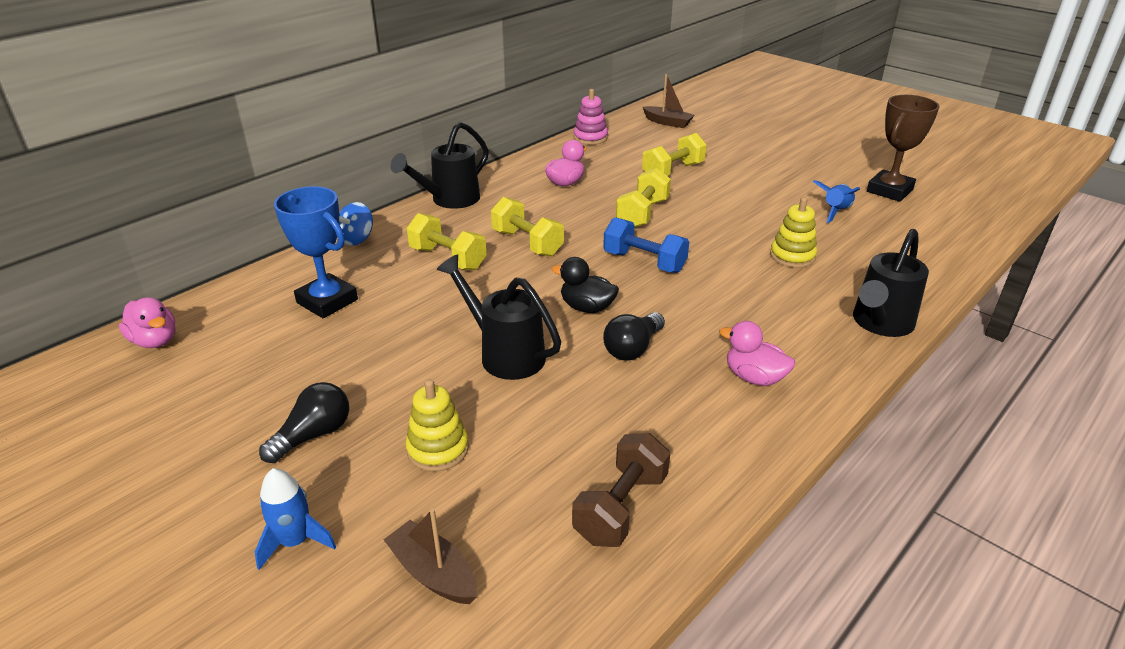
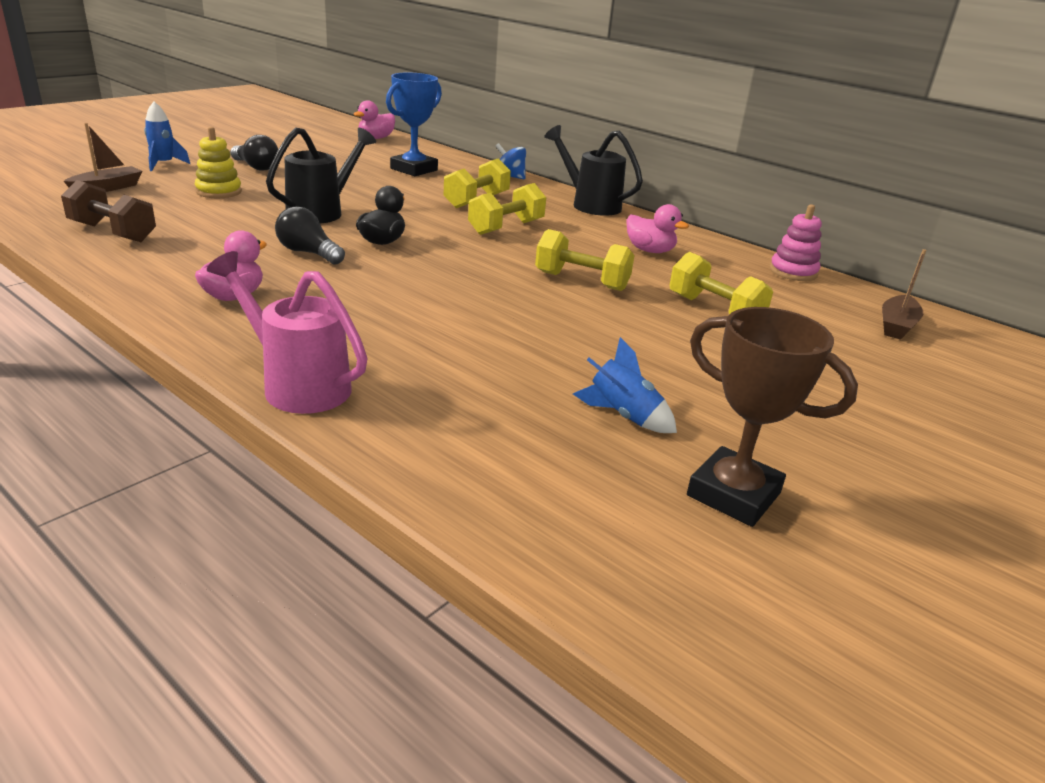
camera: 85 degrees right, 5 degrees down
blue dumbbell [603,217,689,273] -> none
yellow stacking toy [770,197,817,268] -> none
black watering can [853,229,929,337] -> pink watering can [207,251,368,414]

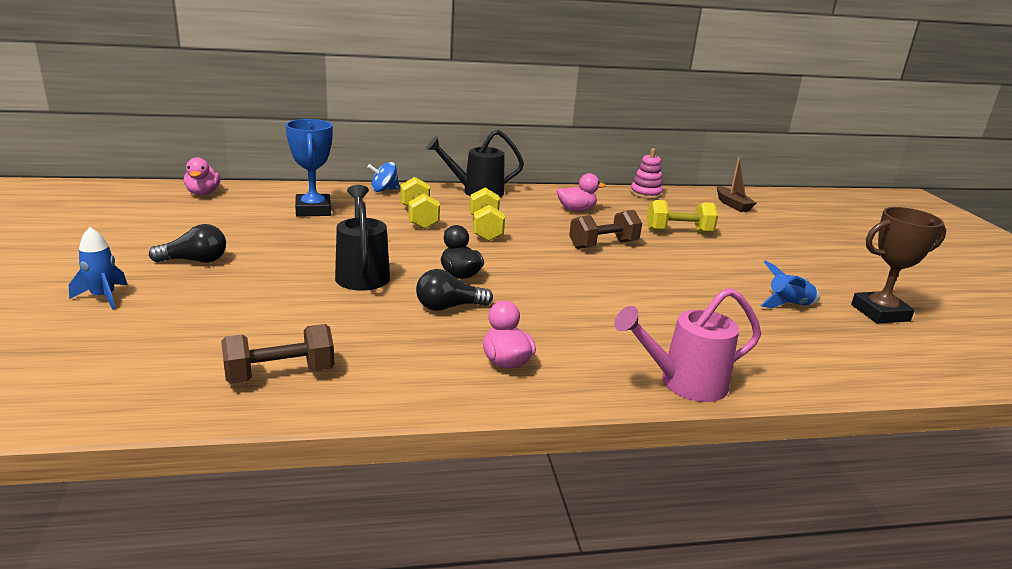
camera: 50 degrees left, 5 degrees down
brown boat [64,123,142,192] -> none
yellow stacking toy [195,127,242,198] -> none
yellow dumbbell [535,229,634,291] -> brown dumbbell [569,210,642,249]

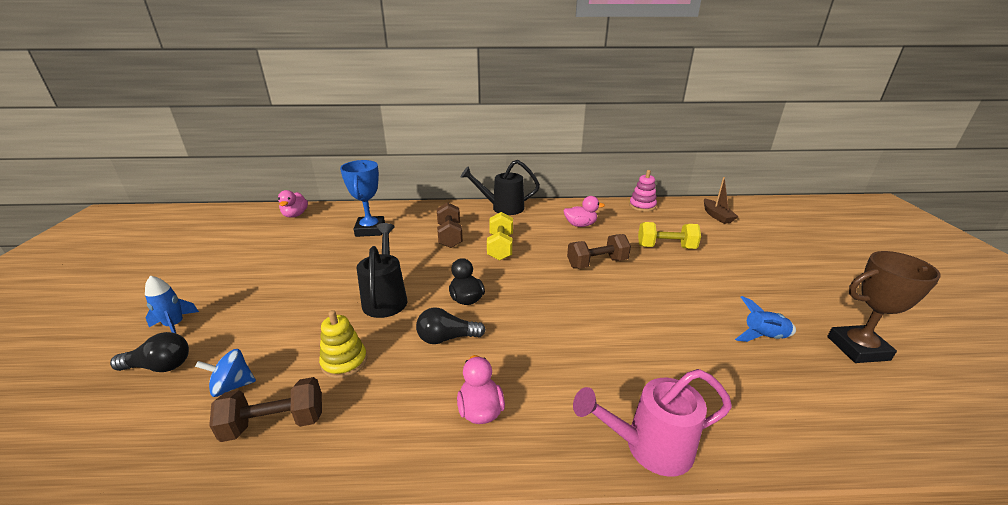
camera: 10 degrees right, 5 degrees up
black light bulb [149,224,226,263] -> black light bulb moved to [110,332,189,372]
blue spinning top [367,162,400,192] -> blue spinning top moved to [195,349,256,397]
yellow dumbbell [400,177,440,229] -> brown dumbbell [437,202,463,248]
none -> yellow stacking toy [319,310,367,379]

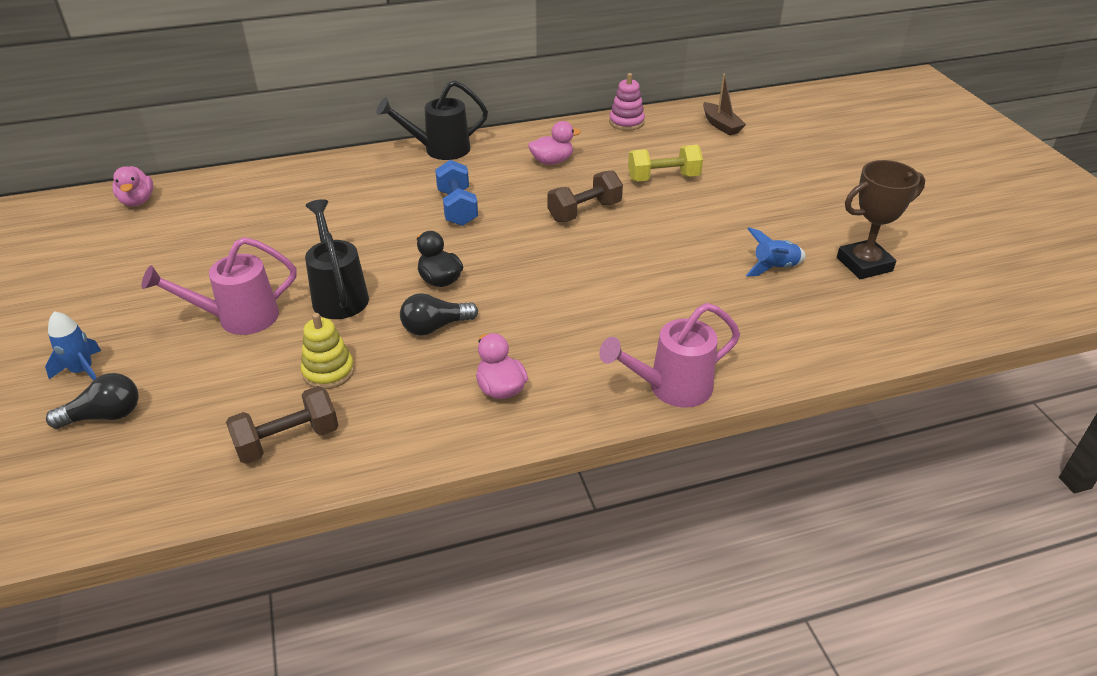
camera: 15 degrees left, 10 degrees up
blue spinning top [195,349,256,397] -> none
blue trophy [340,160,385,237] -> none
brown dumbbell [437,202,463,248] -> none
yellow dumbbell [487,212,513,261] -> blue dumbbell [435,160,478,226]
none -> pink watering can [141,237,297,335]

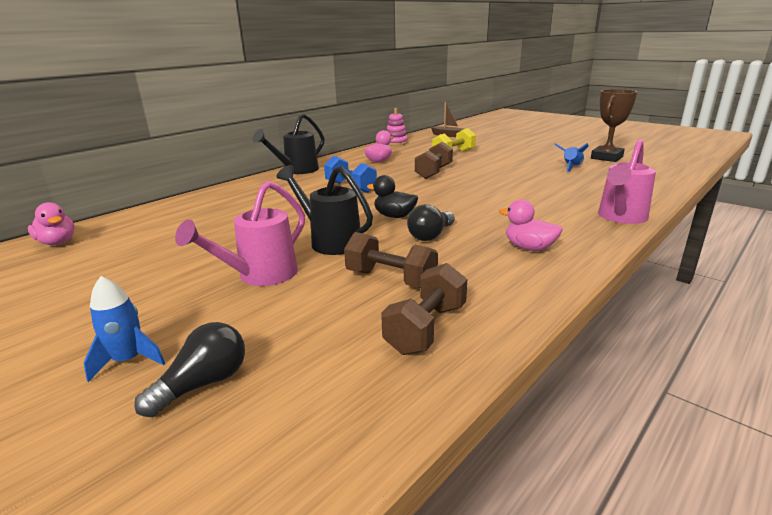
camera: 30 degrees left, 15 degrees down
yellow stacking toy [301,313,355,389] -> brown dumbbell [344,232,438,288]

